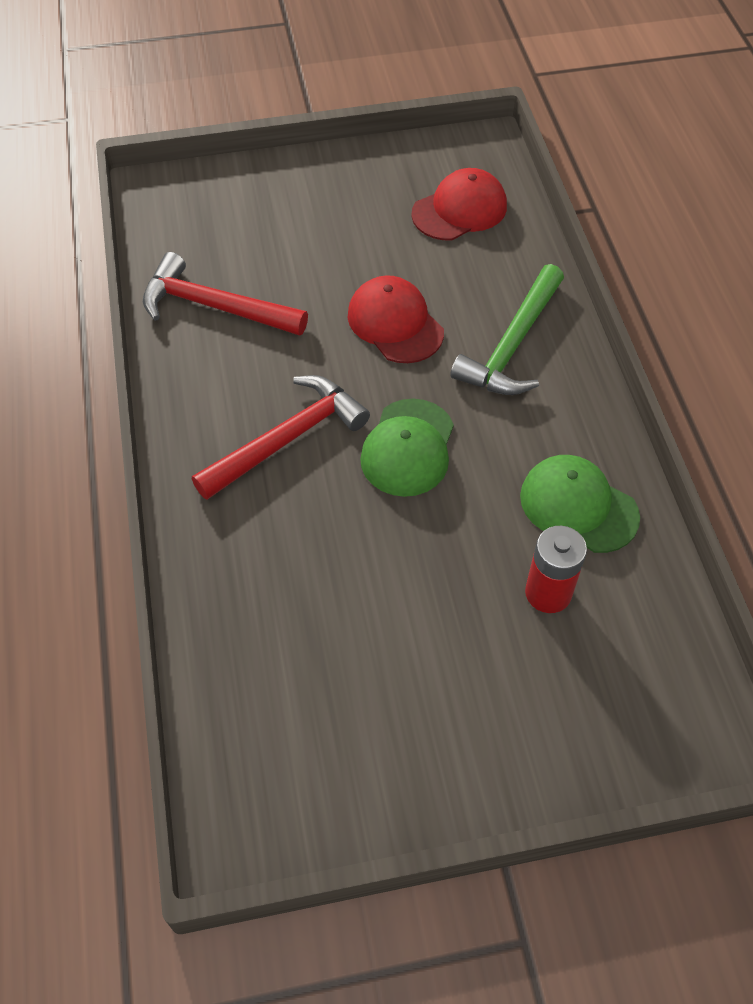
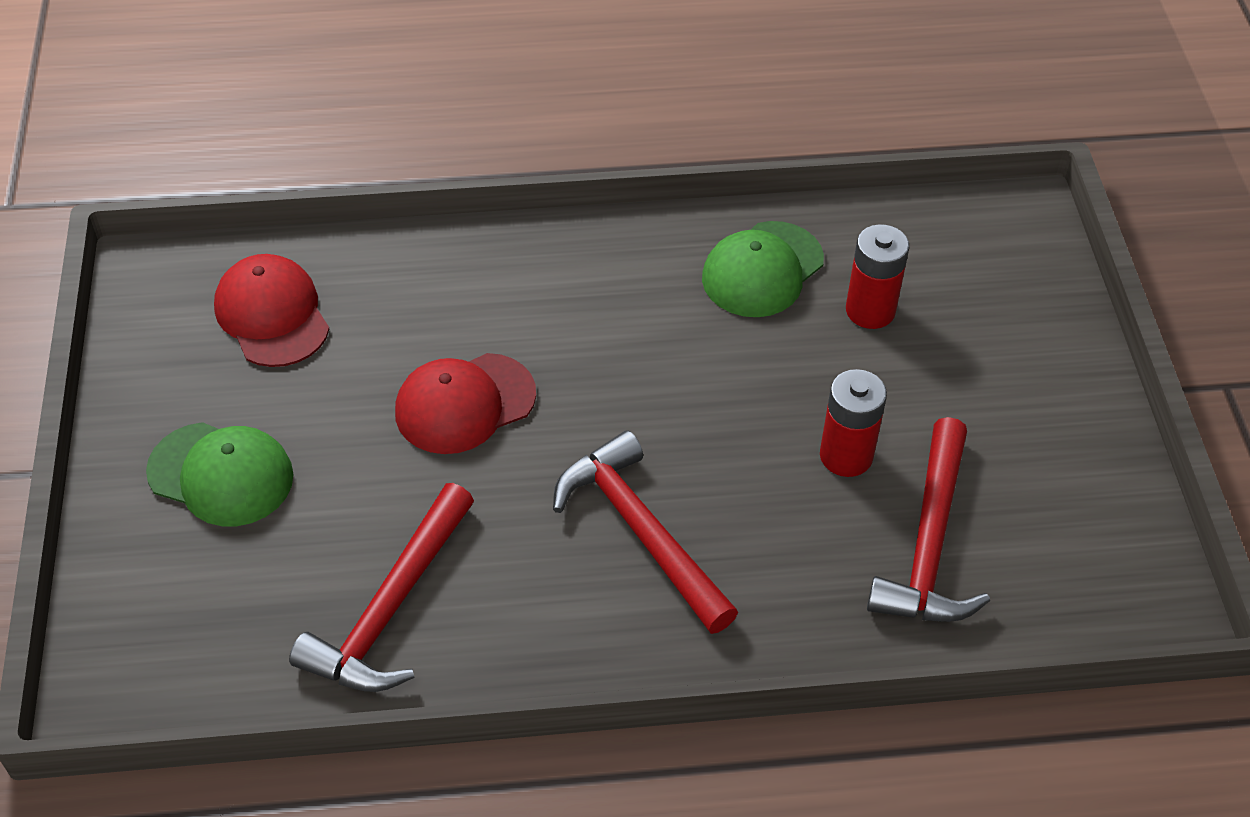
camera: 85 degrees left, 5 degrees down
green cap [360,399,454,497] -> green cap moved to [146,422,294,526]
green hammer [450,264,564,395] -> none
none -> red battery [820,369,887,477]
none -> red hammer [867,417,990,622]

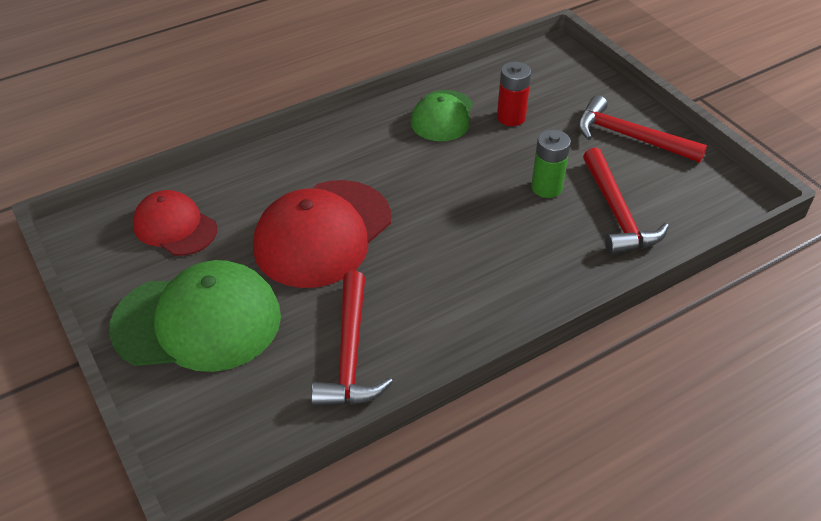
camera: 25 degrees left, 5 degrees down
green cap [146,422,294,526] -> green cap [109,260,281,372], size x1.68
red cap [395,353,536,454] -> red cap [253,180,391,288], size x1.68
red hammer [553,430,738,634] -> red hammer moved to [578,95,707,163]
red battery [820,369,887,477] -> green battery [531,130,571,198]

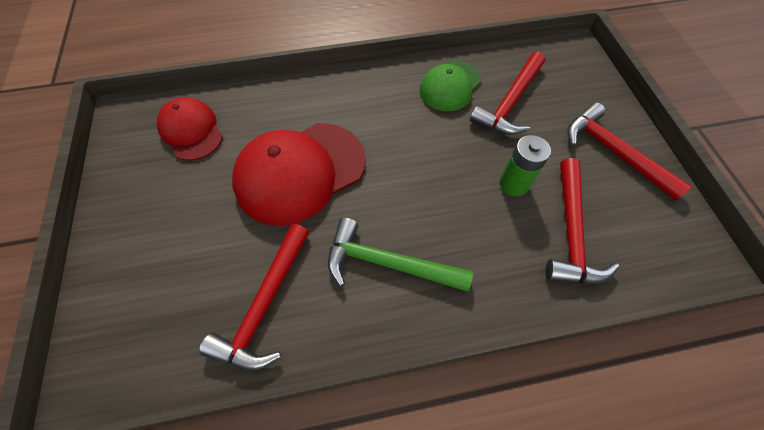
camera: 20 degrees right, 15 degrees up
green cap [109,260,281,372] -> none
red battery [497,61,531,126] -> red hammer [470,52,545,135]
none -> green hammer [328,218,473,292]

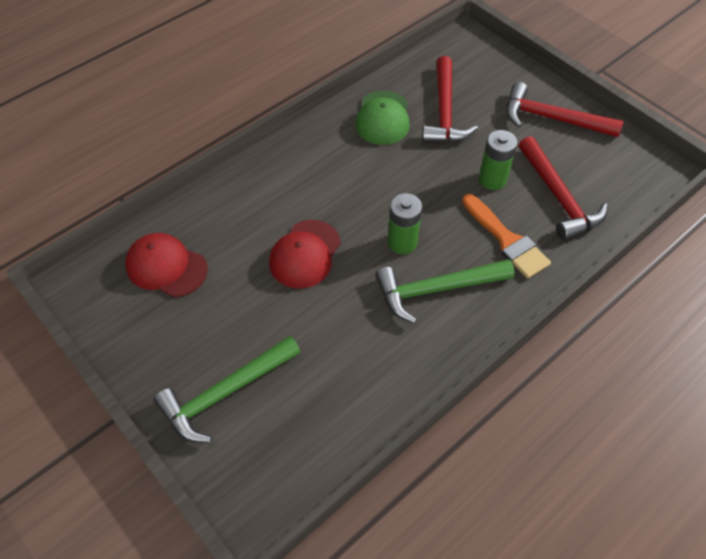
camera: 30 degrees left, 5 degrees down
red hammer [199,224,309,371] -> none
red cap [232,123,366,226] -> red cap [269,220,341,289], size x0.60
none -> green hammer [154,335,300,443]
none -> green battery [388,193,422,254]
none -> orange brush [462,194,551,279]

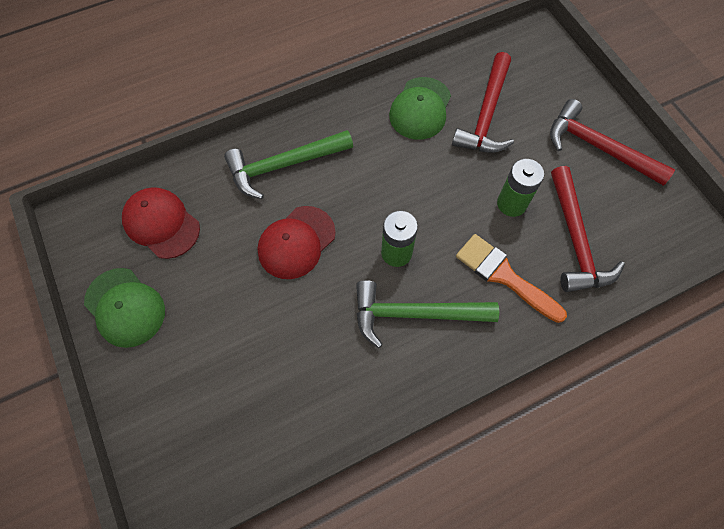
camera: 15 degrees right, 10 degrees up
green hammer [154,335,300,443] -> green hammer moved to [224,130,353,199]
orange brush [462,194,551,279] -> orange brush turned 150 degrees clockwise [456,234,567,323]
none -> green cap [84,268,165,348]

